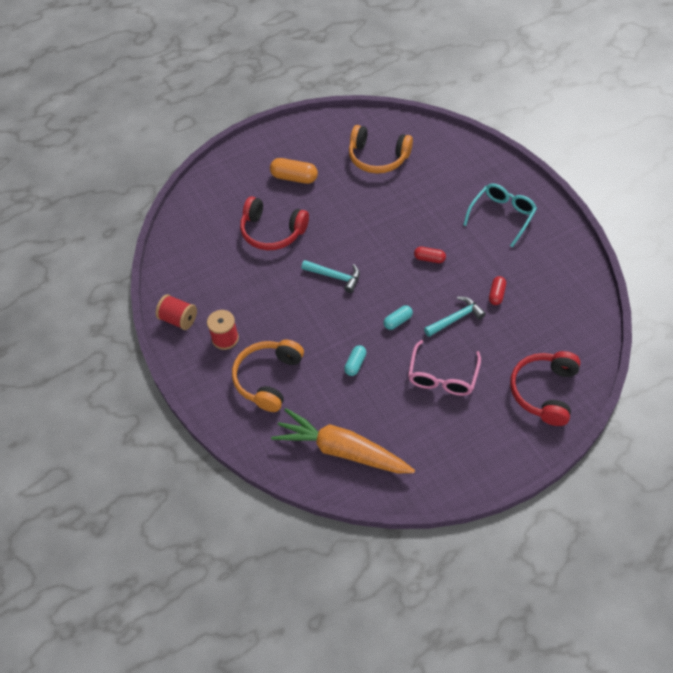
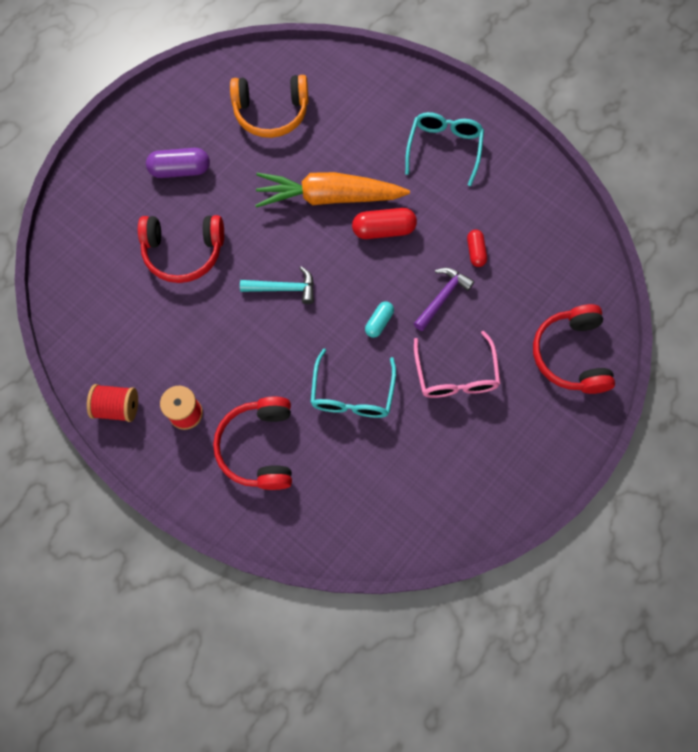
camera: 25 degrees left, 15 degrees up
orange headphones [232,340,304,412] -> red headphones [213,396,292,490]
orange capsule [270,158,318,184] -> purple capsule [146,148,210,178]
orange carrot [271,408,415,473] -> orange carrot moved to [255,172,410,208]
turquoise capsule [344,345,366,376] -> turquoise glasses [310,348,396,418]
red capsule [414,247,446,263] -> red capsule [352,208,417,239], size x1.64
turquoise hammer [424,297,486,337] -> purple hammer [414,268,474,331]

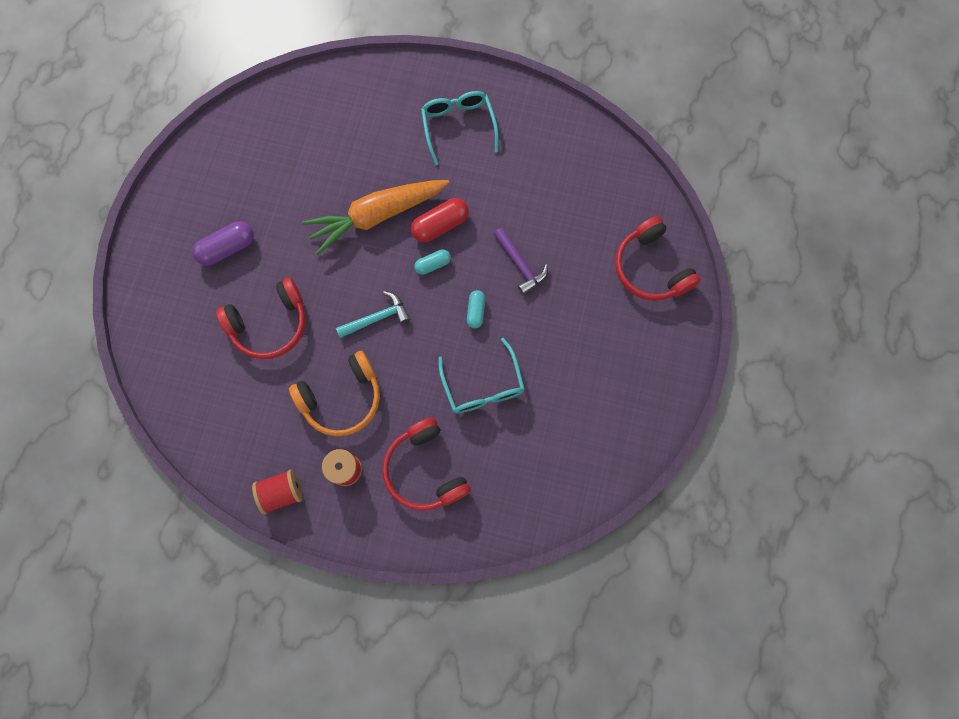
camera: 25 degrees left, 5 degrees up
orange headphones [230,75,309,138] -> orange headphones moved to [289,351,380,436]
purple hammer [414,268,474,331] -> purple hammer turned 135 degrees clockwise [494,228,548,295]
pink glasses [414,331,500,398] -> none
red capsule [467,230,487,267] -> none
none -> turquoise capsule [414,249,451,275]

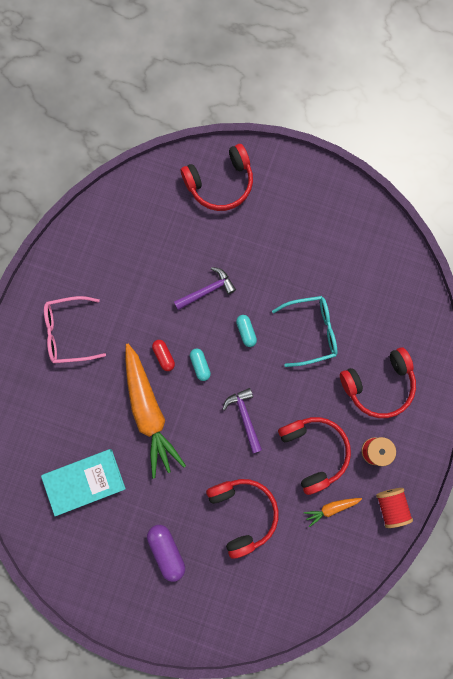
camera: 85 degrees left, 5 degrees up
orange headphones [289,351,380,436] -> red headphones [278,417,351,495]
turquoise hammer [336,291,410,338] -> purple hammer [223,388,262,453]
red capsule [411,198,469,242] -> red capsule [152,340,175,371], size x0.61
turquoise glasses [421,91,499,165] -> pink glasses [44,296,106,363]
turquoise capsule [467,290,485,329] -> turquoise capsule turned 60 degrees clockwise [236,315,257,347]
none -> turquoise book [41,449,126,516]
none -> orange carrot [304,498,362,527]

